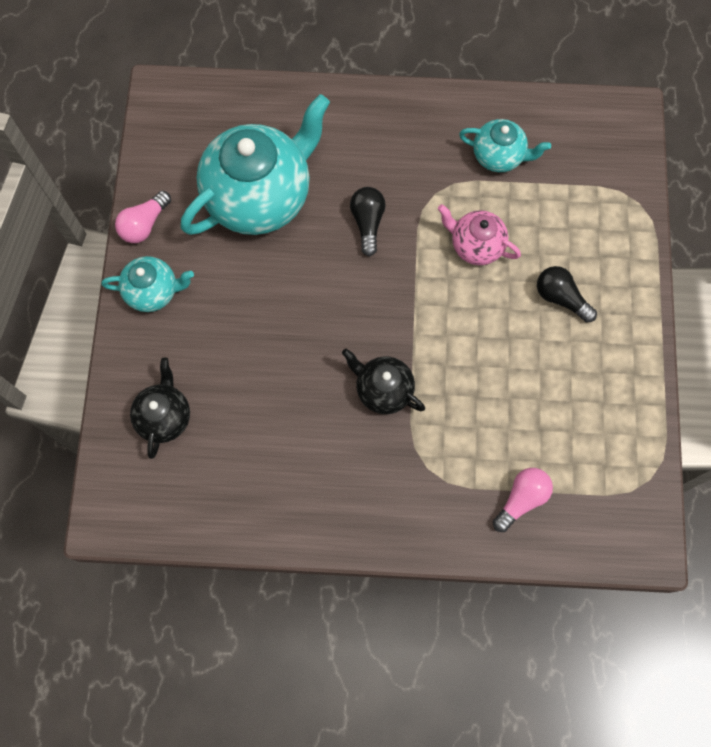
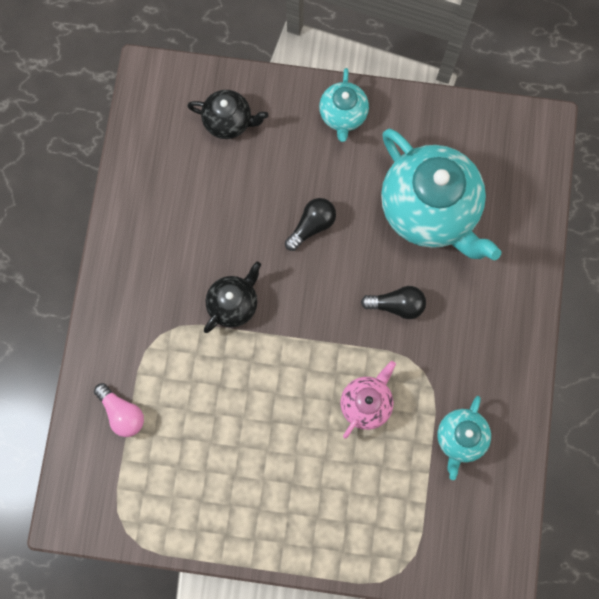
camera: 95 degrees right, 5 degrees up
pink light bulb [115,191,171,243] -> none
black light bulb [537,266,597,323] -> black light bulb moved to [285,198,336,251]

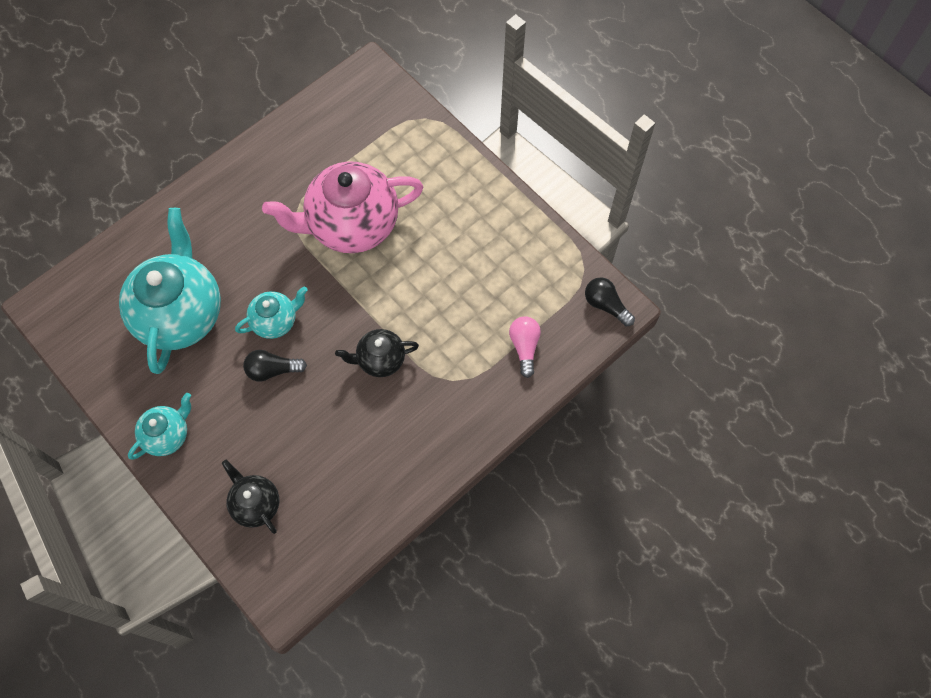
camera: 140 degrees left, 10 degrees down
pink teapot [341,361,396,438] -> pink teapot [262,161,423,253], size x2.00
black light bulb [361,286,426,319] -> black light bulb moved to [585,277,635,326]
turquoise teapot [437,396,491,480] -> turquoise teapot moved to [235,286,308,339]

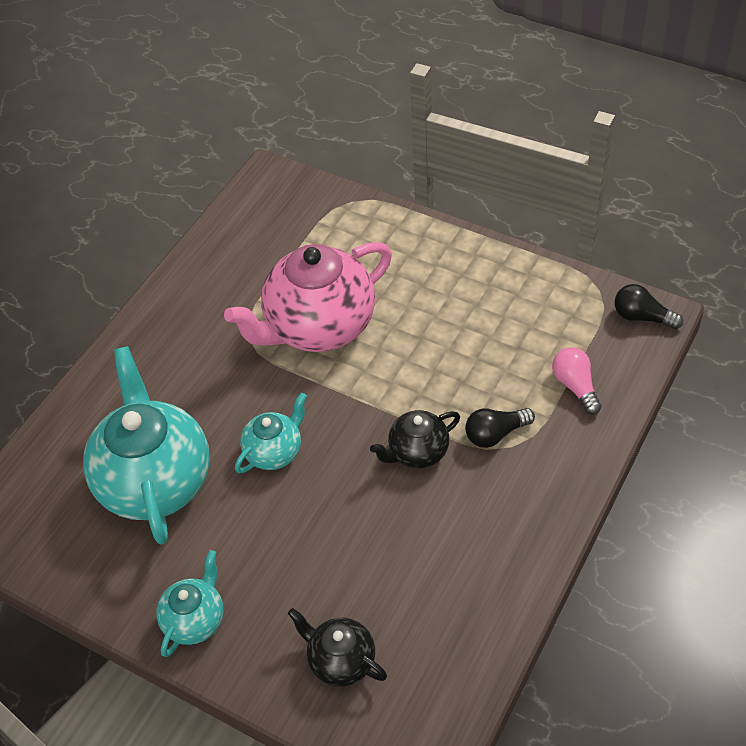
camera: 15 degrees left, 15 degrees down
black light bulb [243,350,307,382] -> black light bulb moved to [465,408,535,448]

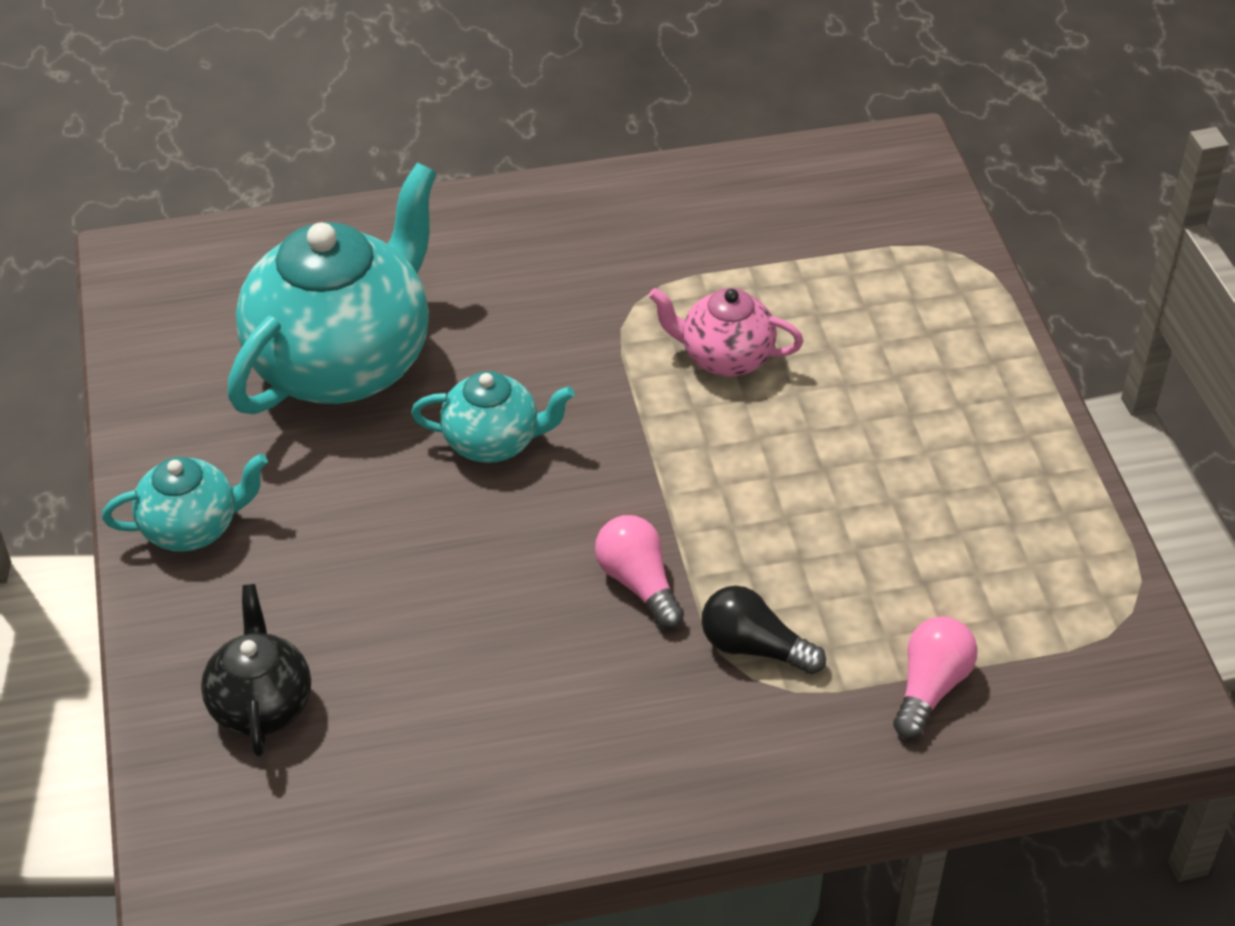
camera: 45 degrees right, 5 degrees down
pink teapot [224,242,392,352] -> pink teapot [649,288,803,377], size x0.50
black teapot [370,410,460,468] -> pink light bulb [595,515,684,629]
black light bulb [615,284,683,329] -> none

